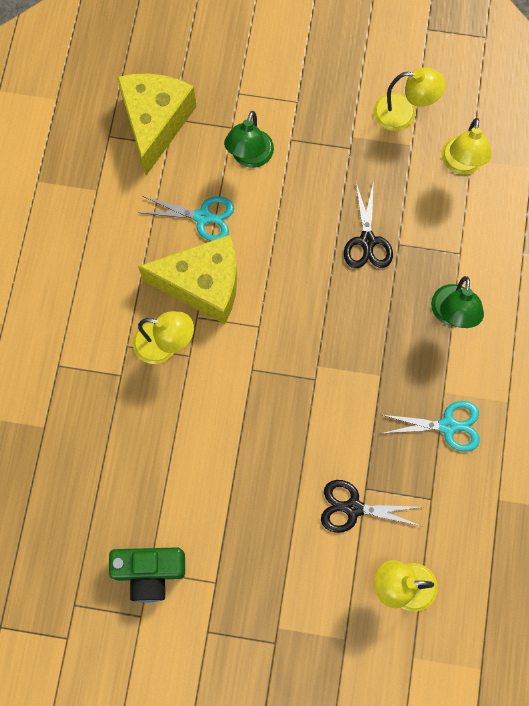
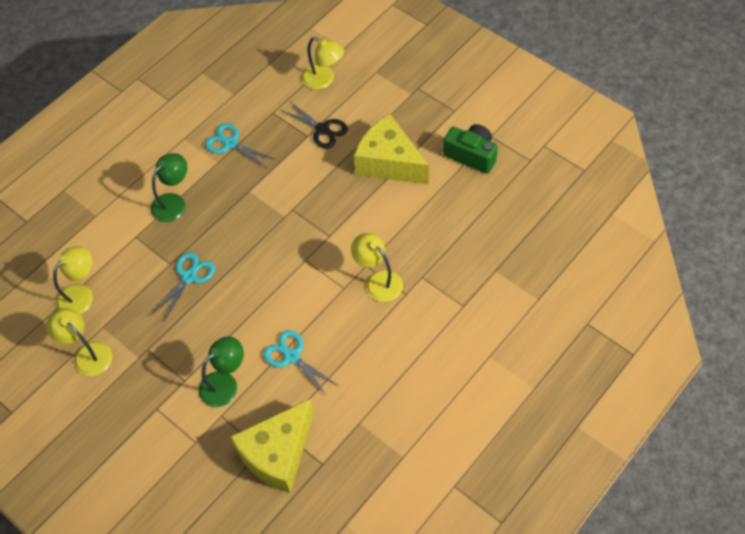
camera: 145 degrees left, 15 degrees down
yellow cheese [138,235,237,324] -> yellow cheese moved to [354,114,429,185]
black scissors [344,181,393,268] -> turquoise scissors [151,252,215,322]

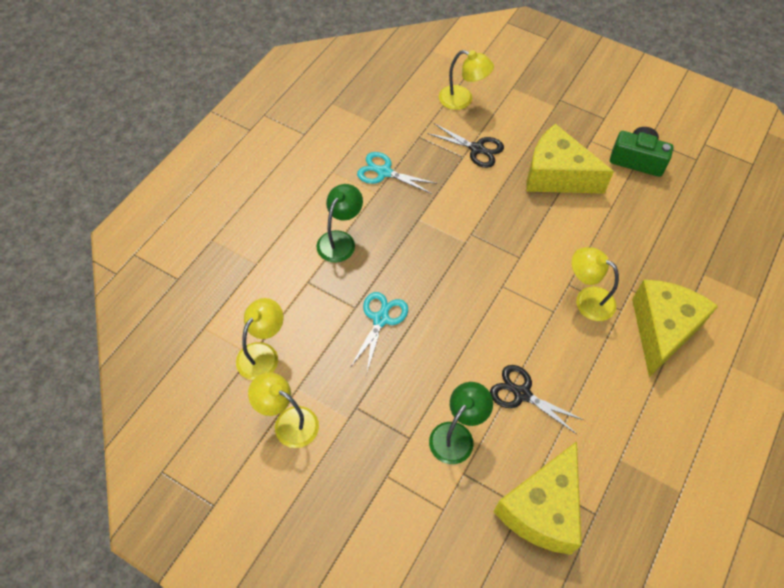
camera: 15 degrees left, 0 degrees up
turquoise scissors [263,330,339,396] -> black scissors [490,365,584,434]
none -> yellow cheese [632,280,718,377]

